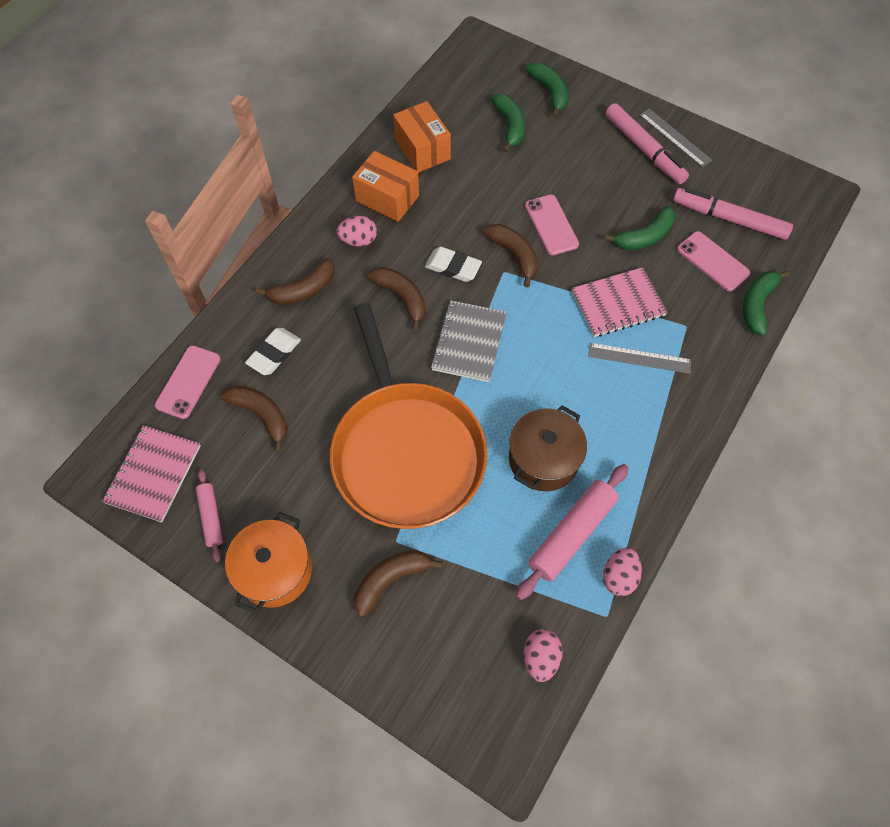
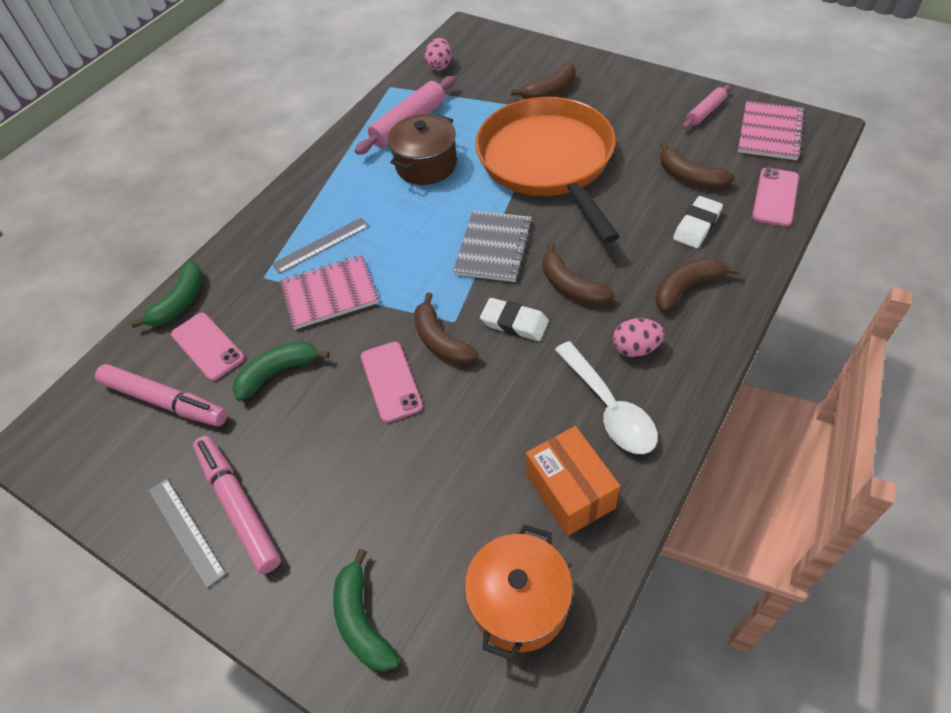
camera: 175 degrees left, 10 degrees down
pink rolling pin [196,469,223,563] -> pink rolling pin turned 60 degrees clockwise [682,85,731,129]
orange pot [225,512,312,614] -> orange pot moved to [465,524,573,660]
orange box [352,151,419,222] -> white spoon [555,341,658,454]
green banana [491,94,525,152] -> none
grey ruler [588,343,691,374] -> grey ruler turned 45 degrees counterclockwise [272,217,370,274]
pink egg [603,547,642,596] -> none

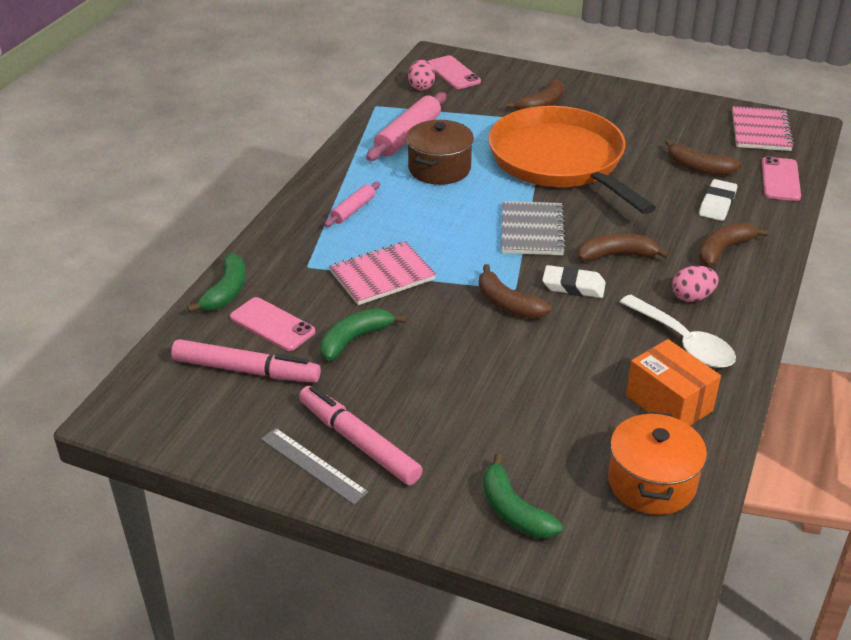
camera: 15 degrees left, 15 degrees down
grey ruler [272,217,370,274] -> none
pink phone [361,342,423,423] -> pink phone moved to [428,55,481,89]
brown banana [543,243,614,306] -> brown banana turned 135 degrees clockwise [578,233,669,262]
pink rolling pin [682,85,731,129] -> pink rolling pin moved to [324,182,380,227]

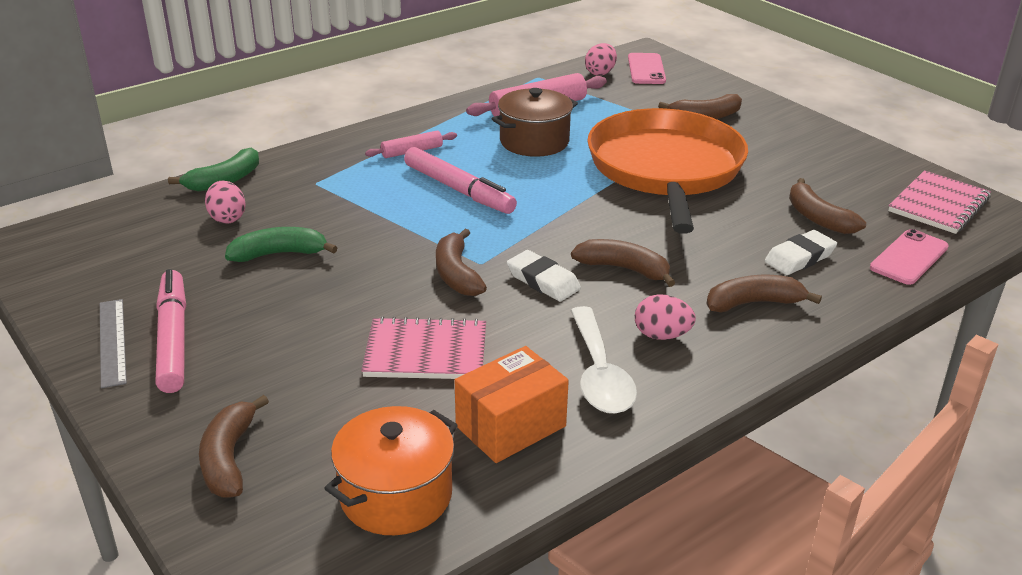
camera: 30 degrees right, 5 degrees down
pink marker [171,339,321,383] -> pink marker moved to [404,147,517,214]
pink phone [230,297,315,351] -> pink egg [205,181,246,224]
pink notebook [329,241,436,305] -> pink notebook moved to [361,316,486,379]
green banana [483,454,563,539] -> brown banana [199,395,269,498]
grey notebook [501,201,567,255] -> none
orange box [626,339,721,426] -> orange box turned 60 degrees clockwise [455,346,569,463]

